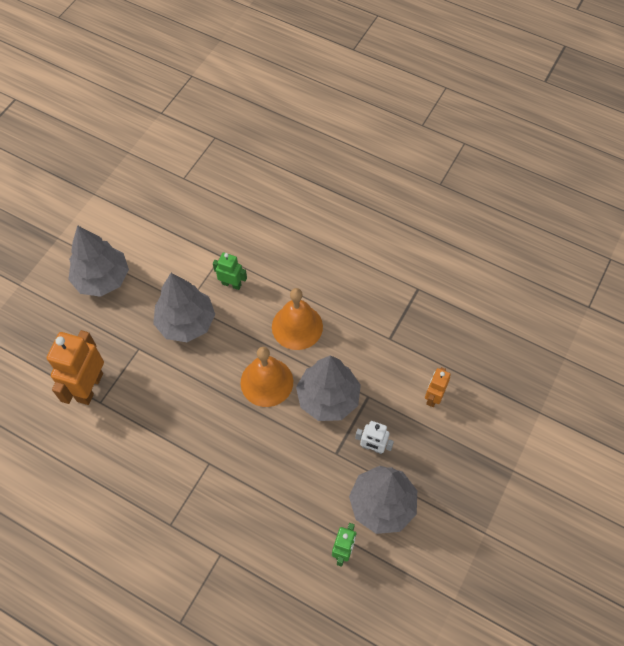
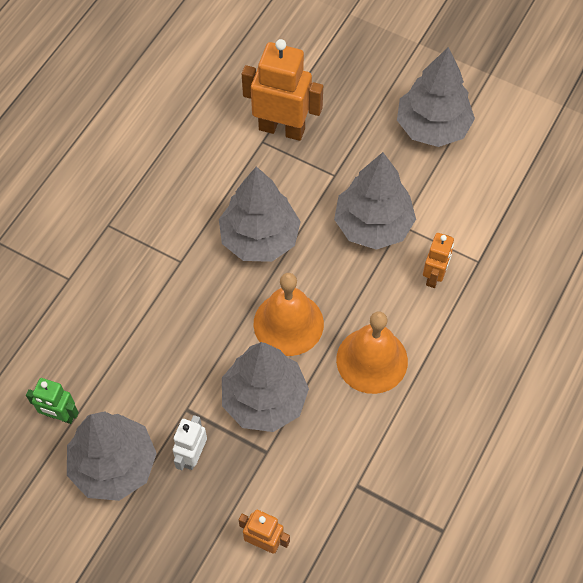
camera: 90 degrees right, 0 degrees up
green robot [213,252,247,290] -> orange robot [423,233,454,288]
none -> grey tree [219,166,301,262]

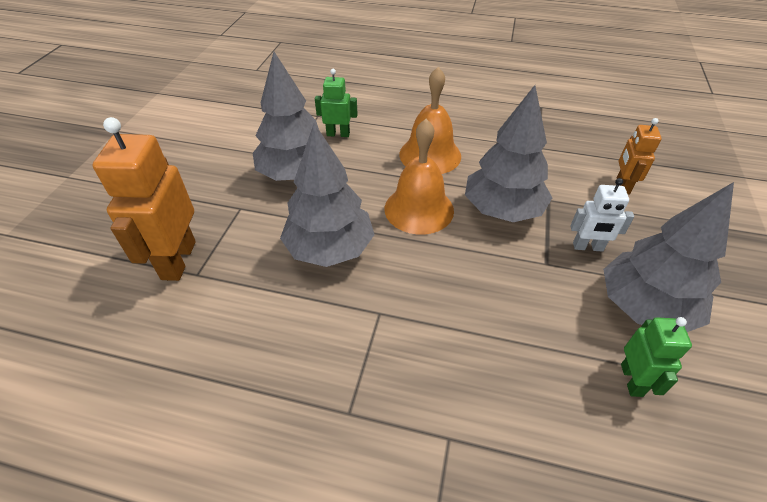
camera: 105 degrees left, 15 degrees down
grey tree [397,47,475,147] -> none
orange robot [423,233,454,288] -> green robot [315,69,358,137]

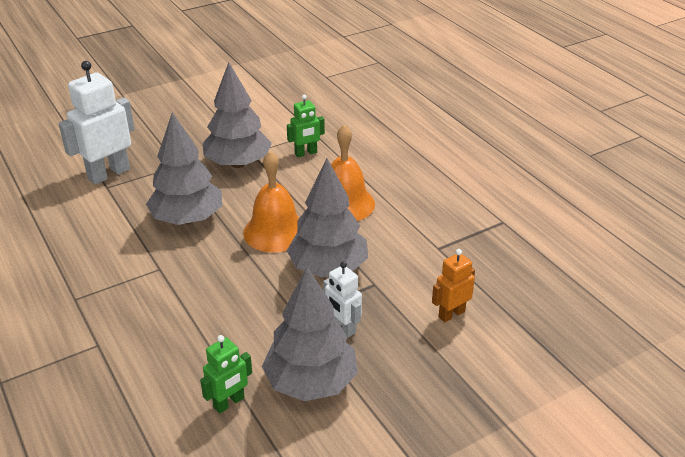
camera: 45 degrees right, 10 degrees down
orange robot [93,117,196,281] -> white robot [58,61,135,185]
green robot [315,69,358,137] -> green robot turned 105 degrees clockwise [287,94,325,157]

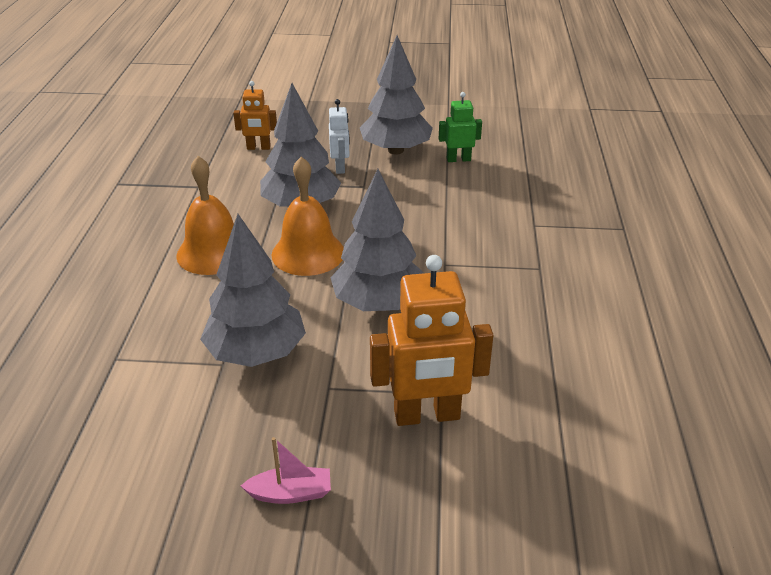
camera: 145 degrees left, 0 degrees up
white robot [58,61,135,185] -> orange robot [370,255,493,426]
green robot [287,94,325,157] -> none
none -> pink boat [241,437,331,504]

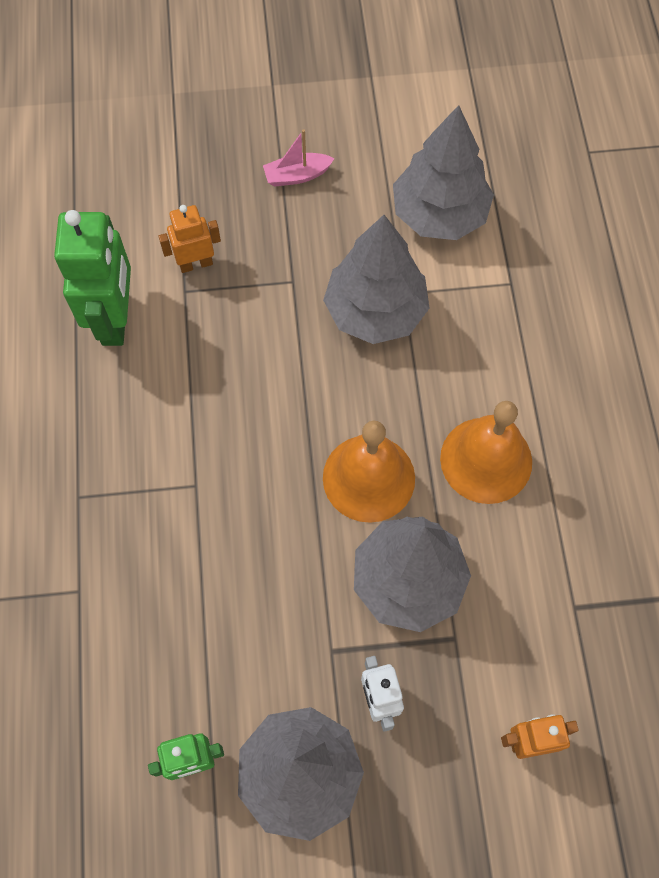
camera: 170 degrees right, 30 degrees up
grey tree [330,169,424,311] -> grey tree moved to [393,105,494,240]
orange robot [370,255,493,426] -> orange robot [159,205,221,273], size x0.55
none -> green robot [54,210,131,346]

